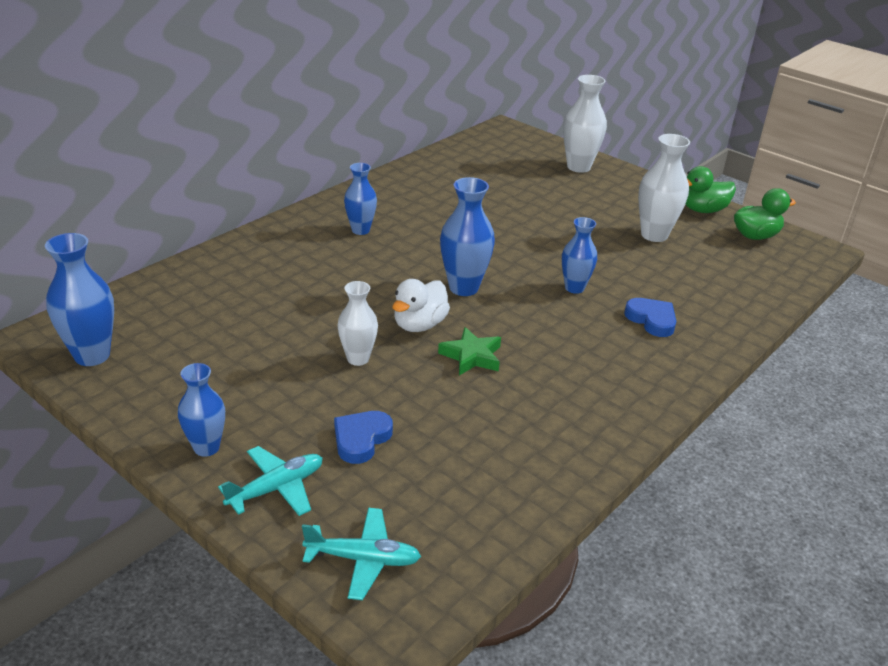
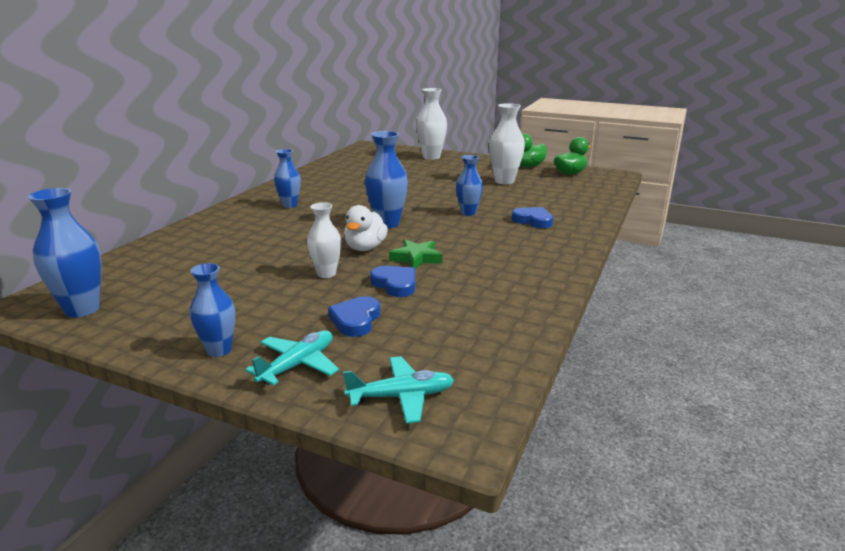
camera: 15 degrees left, 10 degrees down
none -> blue heart [370,266,415,297]

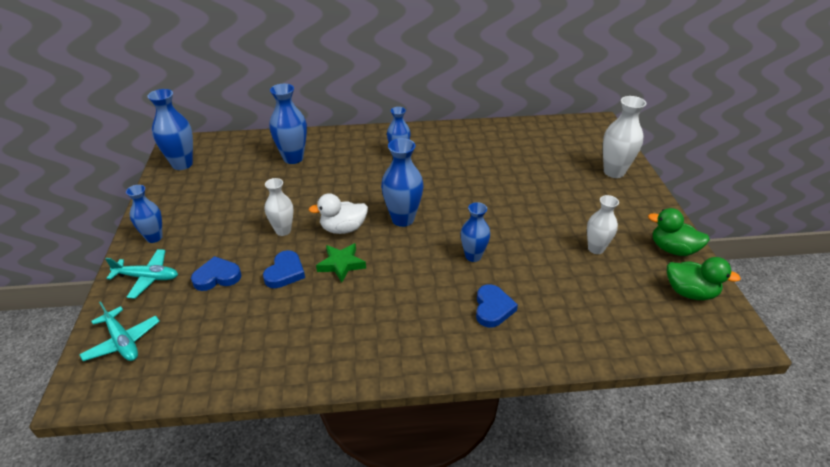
camera: 60 degrees right, 15 degrees up
white vase [489,103,525,184] -> white vase [587,195,619,254], size x0.66
none -> blue vase [269,84,307,164]

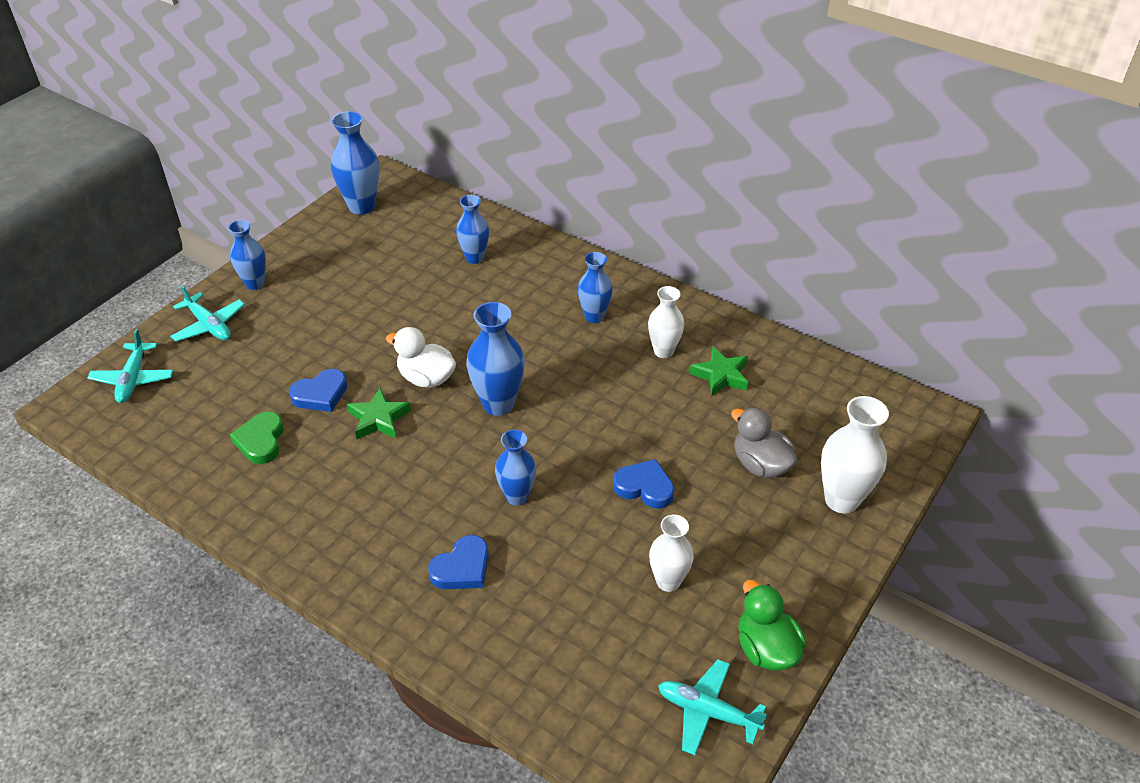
camera: 40 degrees right, 5 degrees up
blue heart [191,256,241,291] -> blue heart moved to [613,459,675,509]
white vase [265,178,293,236] -> white vase moved to [648,286,685,358]
blue vase [269,84,307,164] -> blue vase [456,195,489,264], size x0.66
green duck [667,257,741,300] -> turquoise plane [658,659,767,755]
none -> green heart [230,411,284,464]
none -> green star [690,346,749,397]
none -> grey duck [731,407,798,478]

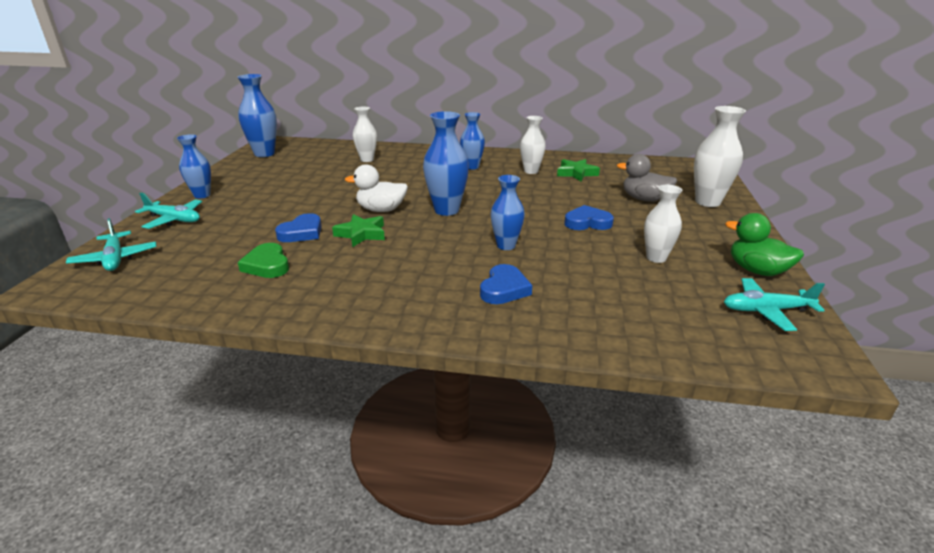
camera: 25 degrees left, 15 degrees down
blue vase [456,195,489,264] -> white vase [353,107,377,162]

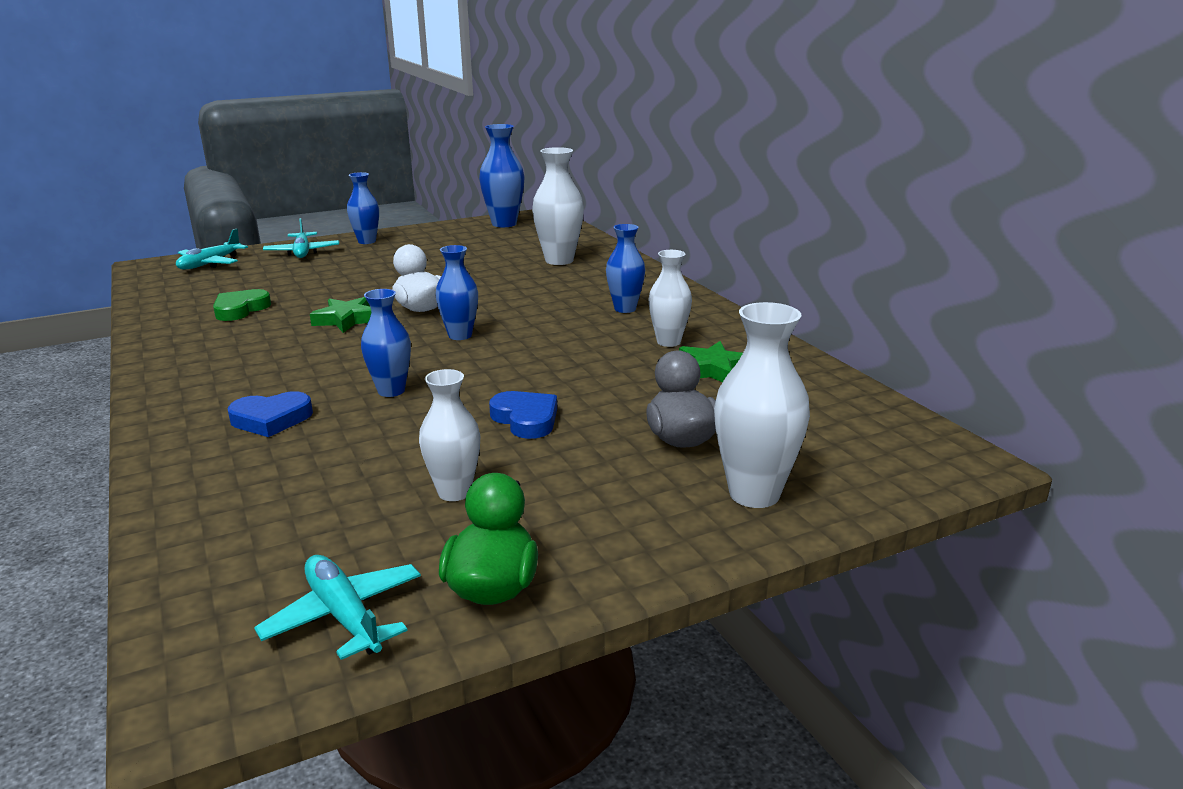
camera: 55 degrees right, 5 degrees down
blue heart [275,213,322,242] -> none
white vase [353,107,377,162] -> white vase [532,147,584,265], size x1.51
blue vase [423,111,469,216] -> blue vase [436,245,478,340], size x0.66

